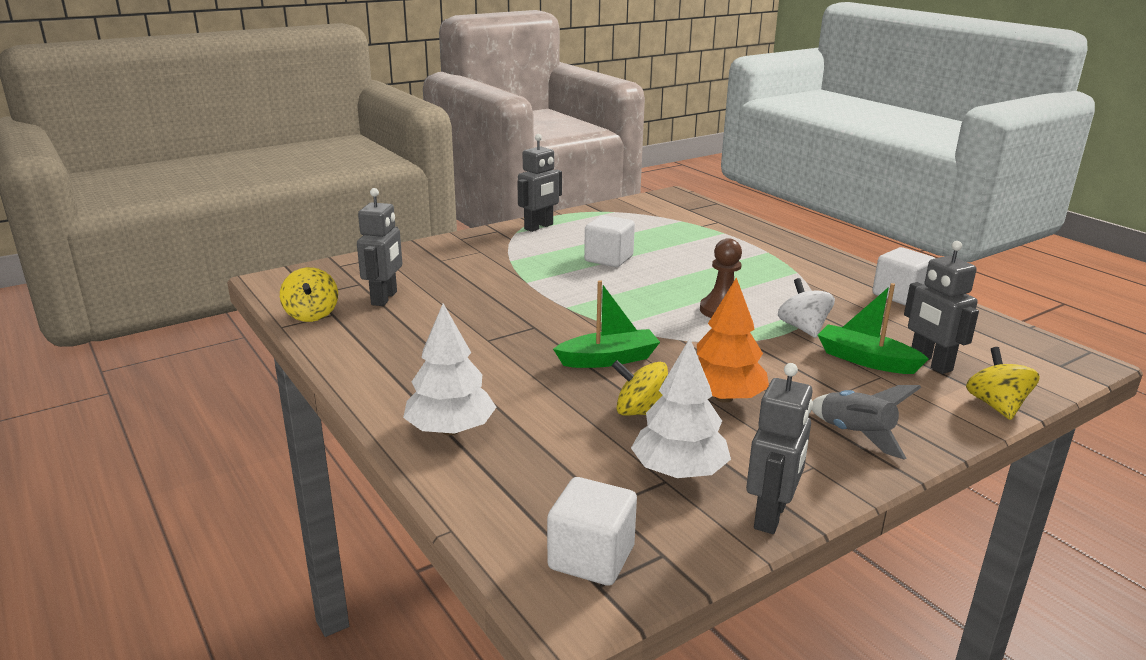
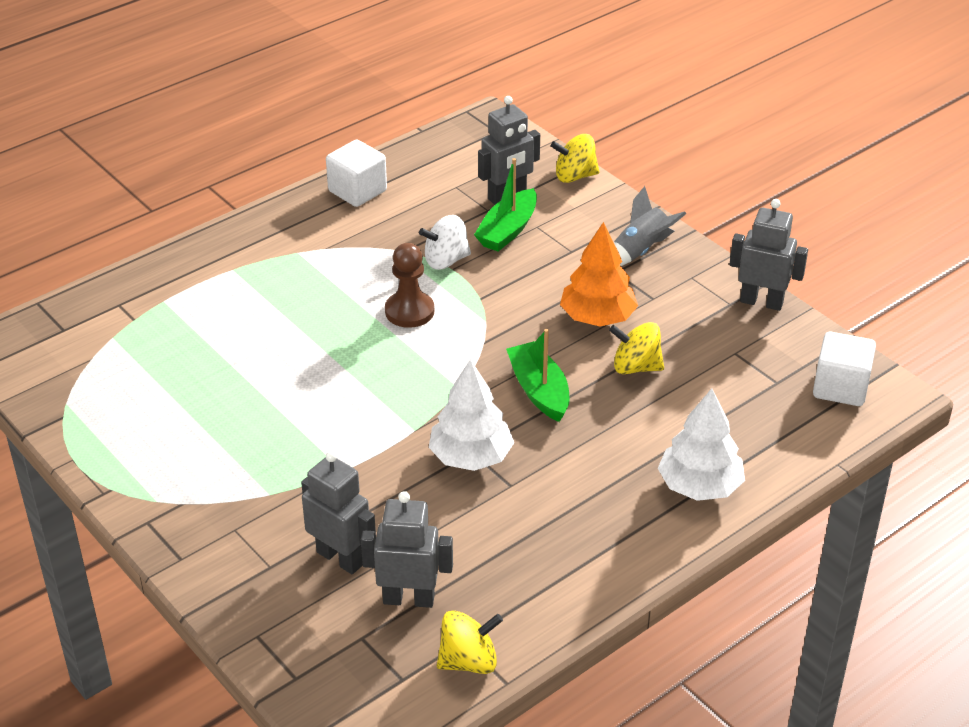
camera: 95 degrees left, 15 degrees up
grey robot [517,134,562,232] -> grey robot moved to [301,451,376,574]
white cube [584,215,635,267] -> none
yellow spinning top [612,360,668,416] -> yellow spinning top turned 90 degrees clockwise [609,322,664,374]
white tree [631,339,731,478] -> white tree moved to [429,359,514,471]

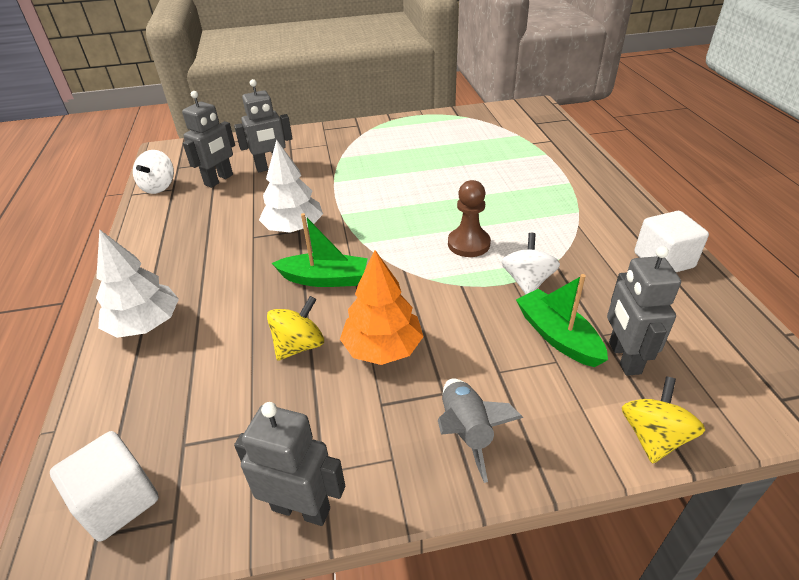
camera: 120 degrees right, 0 degrees up
yellow spinning top [437,610,503,674] -> white spinning top [133,150,174,194]
grey robot [730,199,808,311] -> grey robot turned 120 degrees counterclockwise [234,402,345,526]

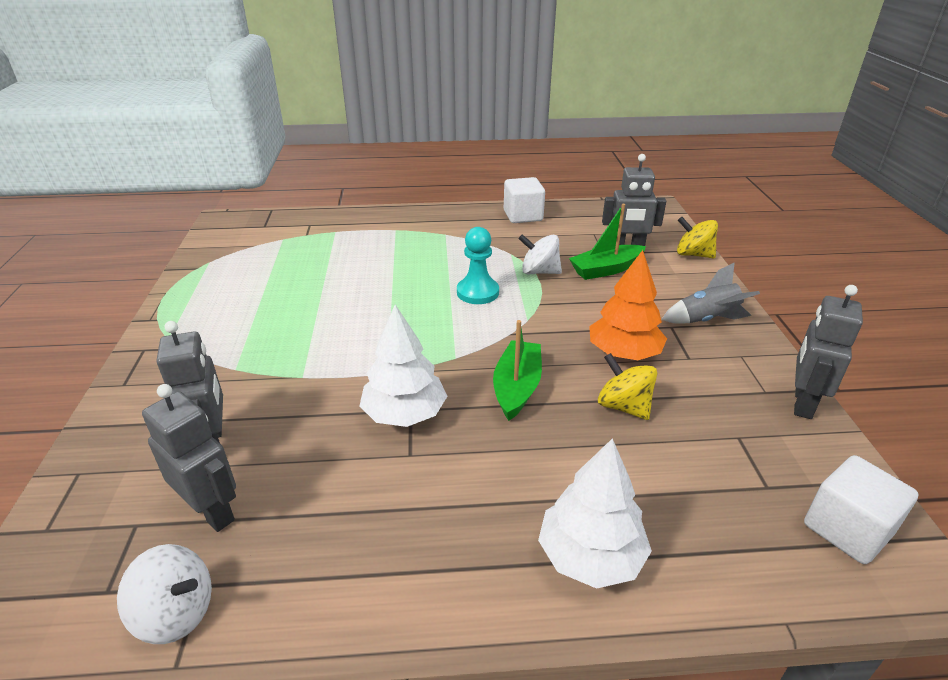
camera: 85 degrees left, 5 degrees down
brown pawn [448,180,491,257] -> turquoise pawn [457,227,499,304]

